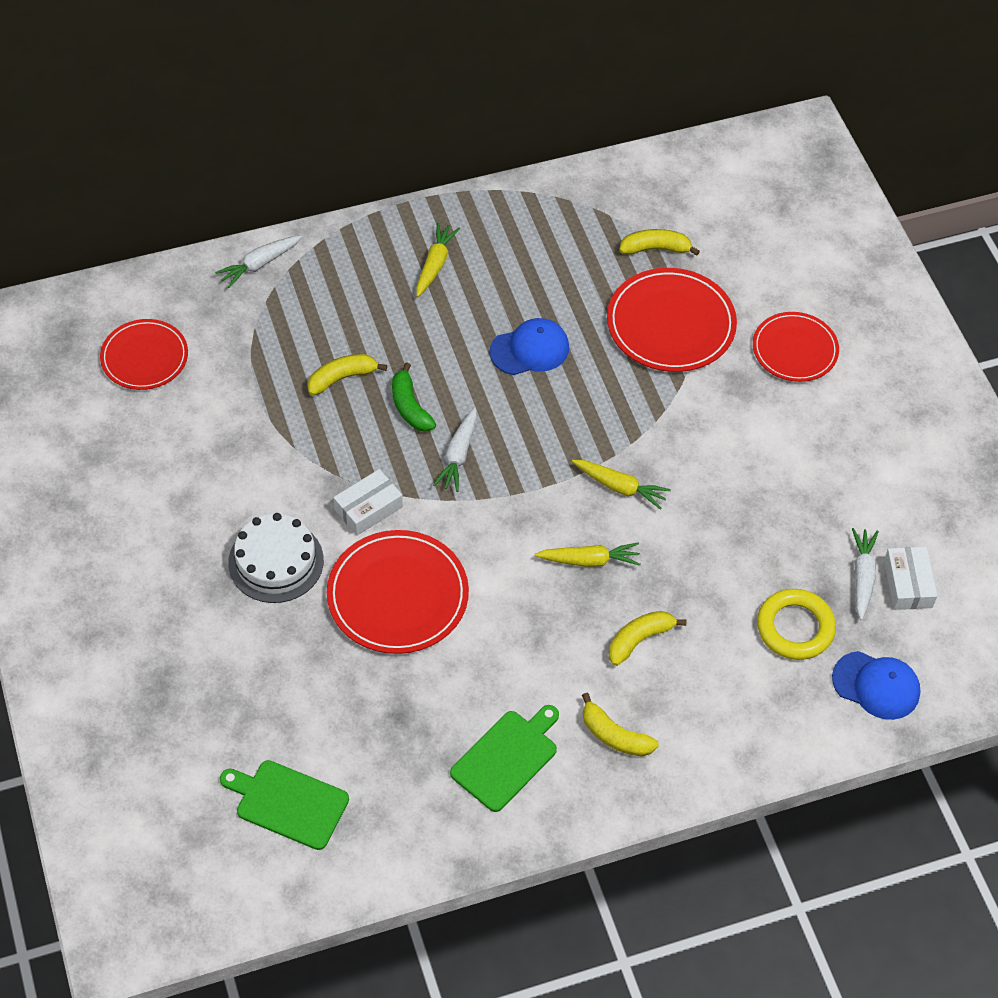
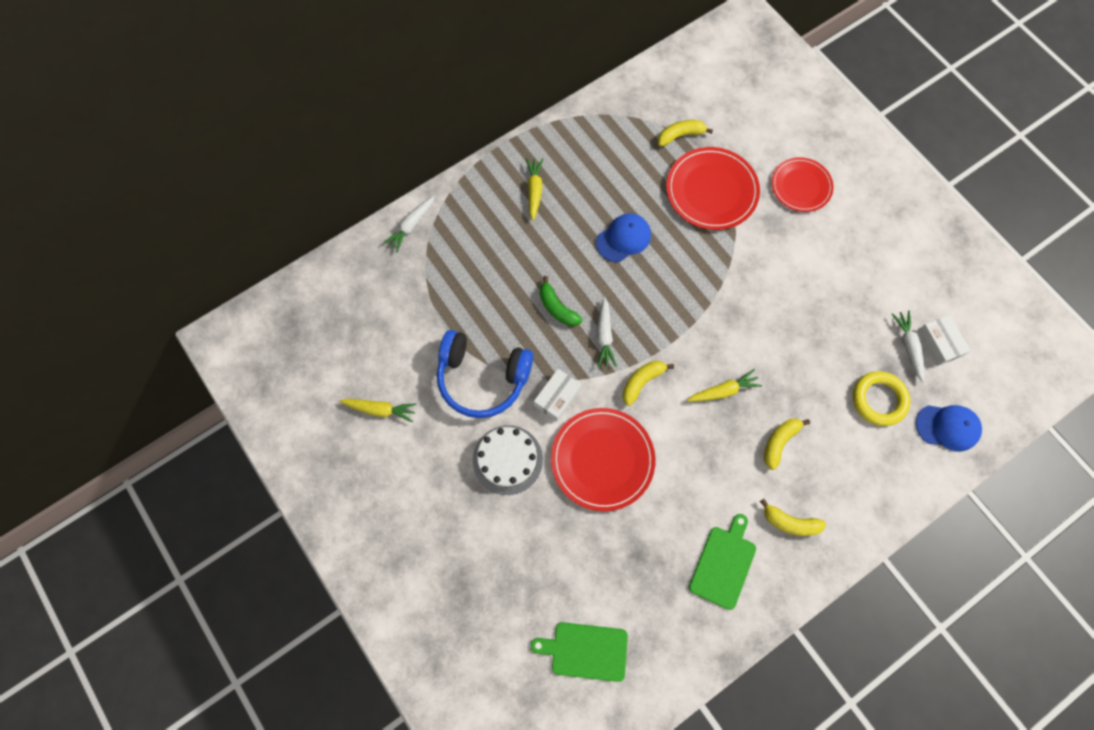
camera: 15 degrees left, 15 degrees up
red plate [100,319,188,390] -> none
yellow banana [307,354,387,395] -> yellow banana moved to [622,361,674,406]
yellow carrot [572,460,671,510] -> yellow carrot moved to [339,399,416,422]
none -> blue headphones [437,330,533,418]

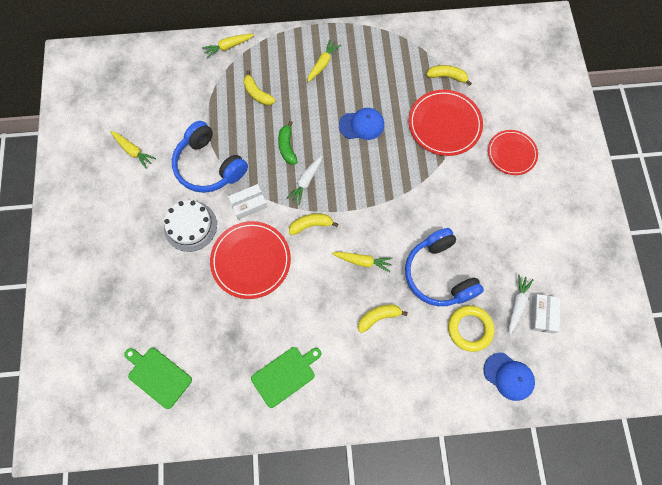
camera: 30 degrees right, 0 degrees up
white carrot [383,196,435,253] -> yellow carrot [202,34,254,58]
yellow banana [760,499,826,536] -> yellow banana moved to [243,70,275,106]
none -> blue headphones [405,228,484,306]

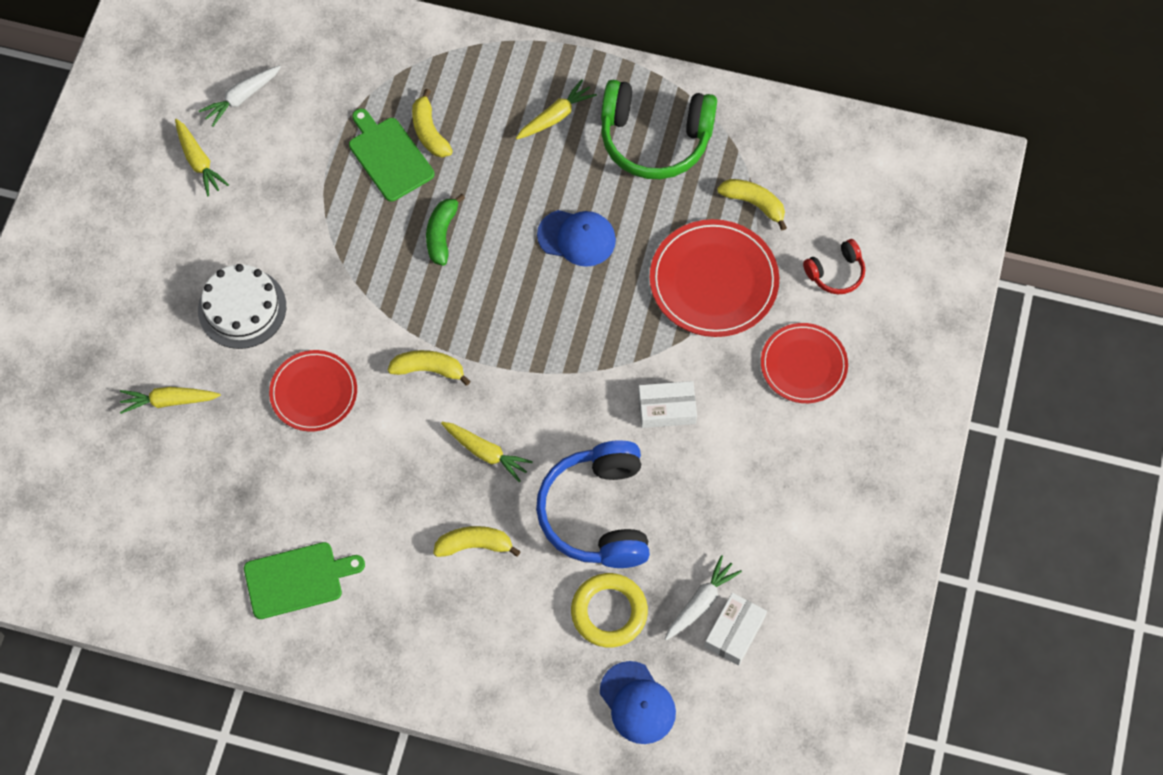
camera: 20 degrees right, 5 degrees down
green cutting board [124,348,192,409] -> green cutting board moved to [349,109,434,202]
blue headphones [172,121,248,193] -> none
yellow carrot [202,34,254,58] -> yellow carrot moved to [120,387,221,414]
red plate [210,221,291,299] -> red plate [269,350,357,432], size x0.66
white box [228,184,267,220] -> white box moved to [638,381,697,428]
white carrot [286,155,322,205] -> white carrot moved to [199,65,281,127]
none -> green headphones [601,80,717,179]
none -> red headphones [803,239,865,294]

